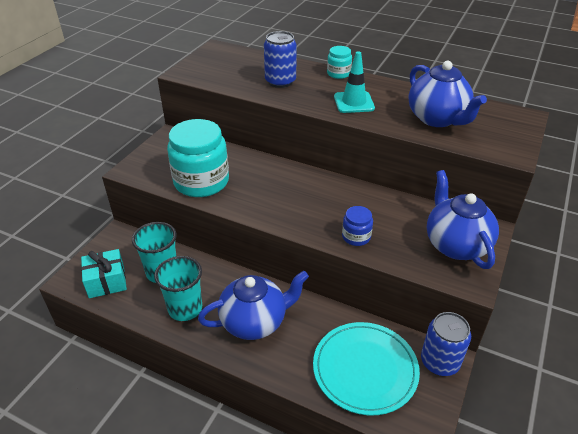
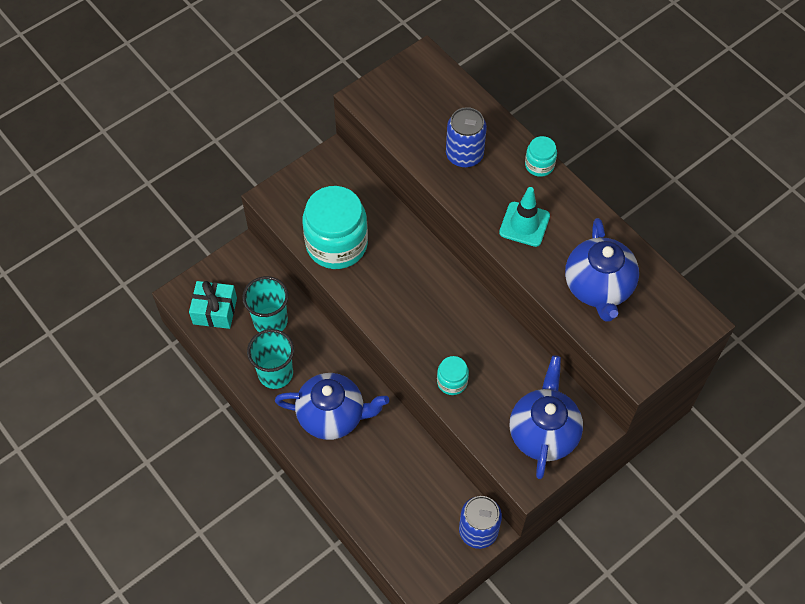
camera: 25 degrees right, 20 degrees up
turquoise plate [313,322,420,416] -> none
blue jar [342,206,373,246] -> turquoise jar [437,356,469,395]

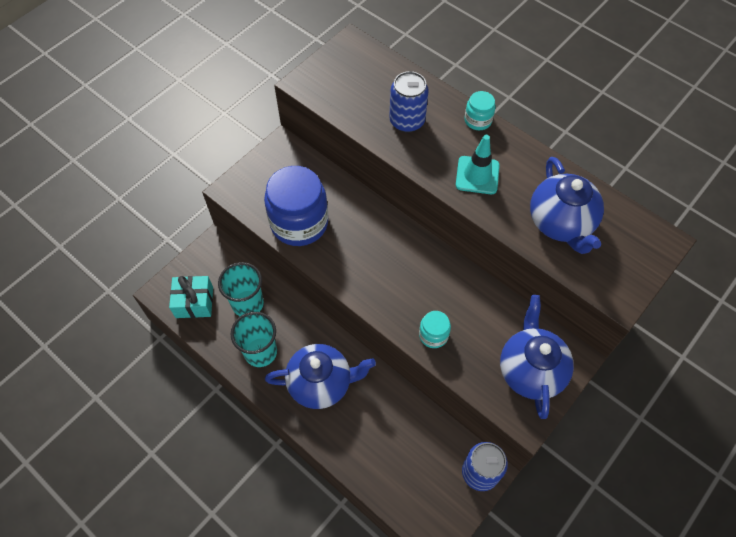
camera: 10 degrees left, 0 degrees up
turquoise jar [302,186,368,269] -> blue jar [264,166,328,246]

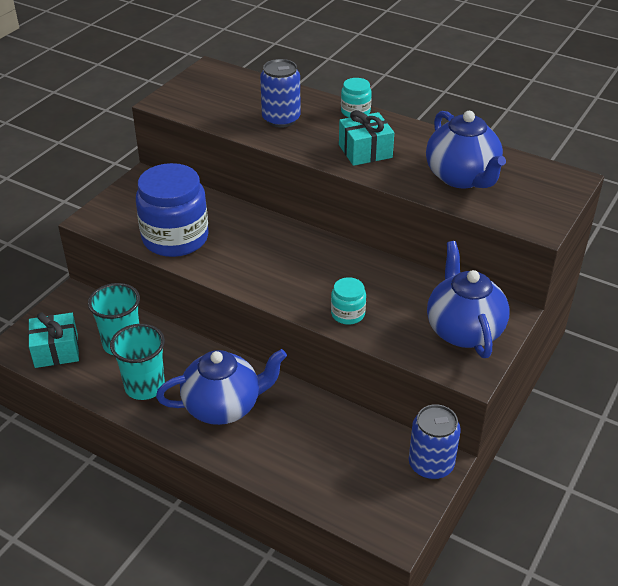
camera: 10 degrees left, 20 degrees down
turquoise traffic cone [456,135,500,194] -> turquoise gift [339,110,394,166]

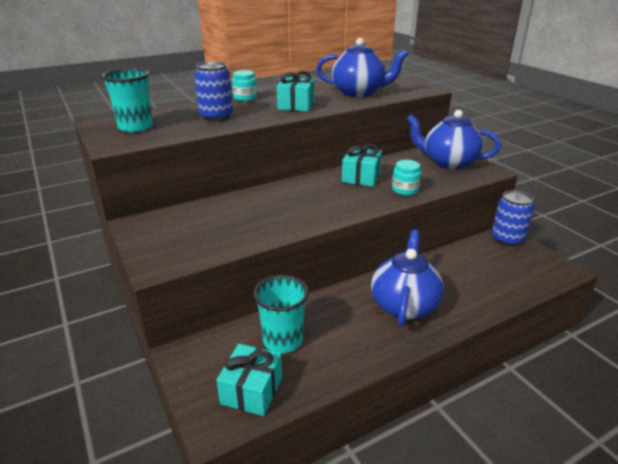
camera: 60 degrees left, 10 degrees down
turquoise cup [110,324,165,400] -> turquoise cup moved to [101,68,153,133]
blue jar [136,163,209,257] -> none
none -> turquoise gift [342,144,382,186]

